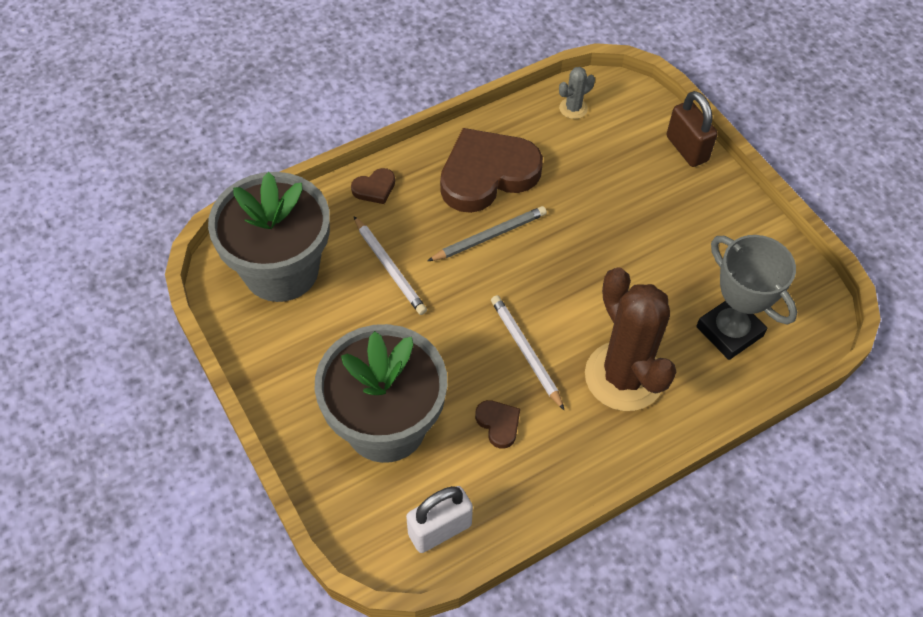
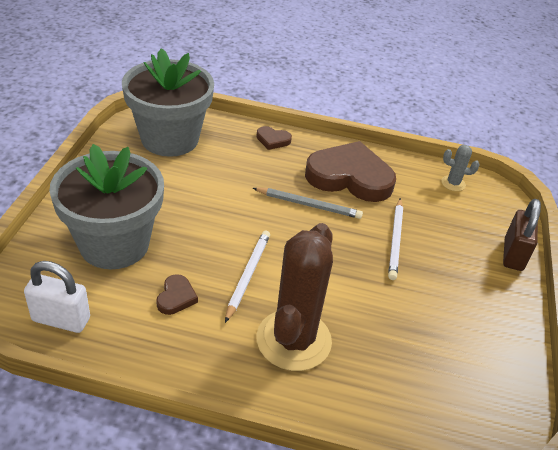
camera: 40 degrees right, 15 degrees down
white pencil [354,216,427,315] -> white pencil moved to [388,198,403,280]
grey trophy [696,235,797,360] -> none

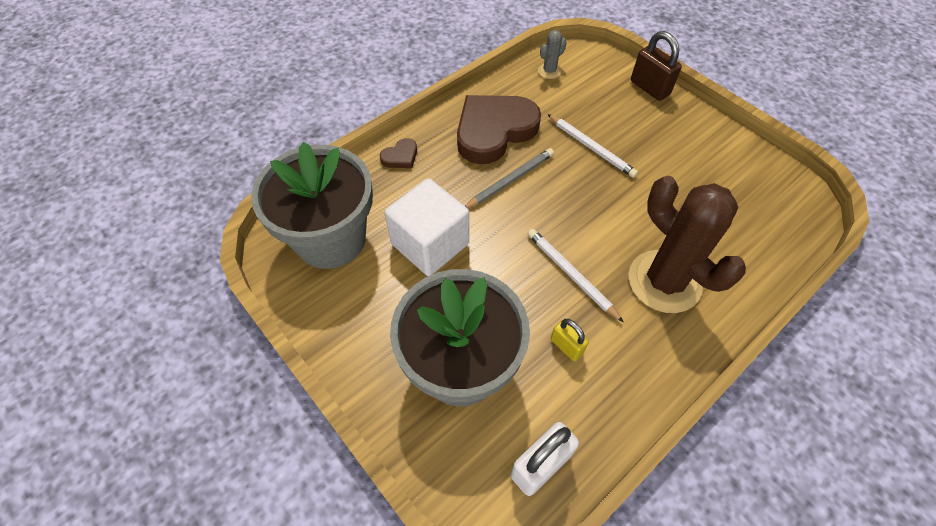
camera: 50 degrees left, 15 degrees up
brown heart [156,274,198,315] -> yellow padlock [551,319,589,361]
none -> white cube [384,178,469,276]

